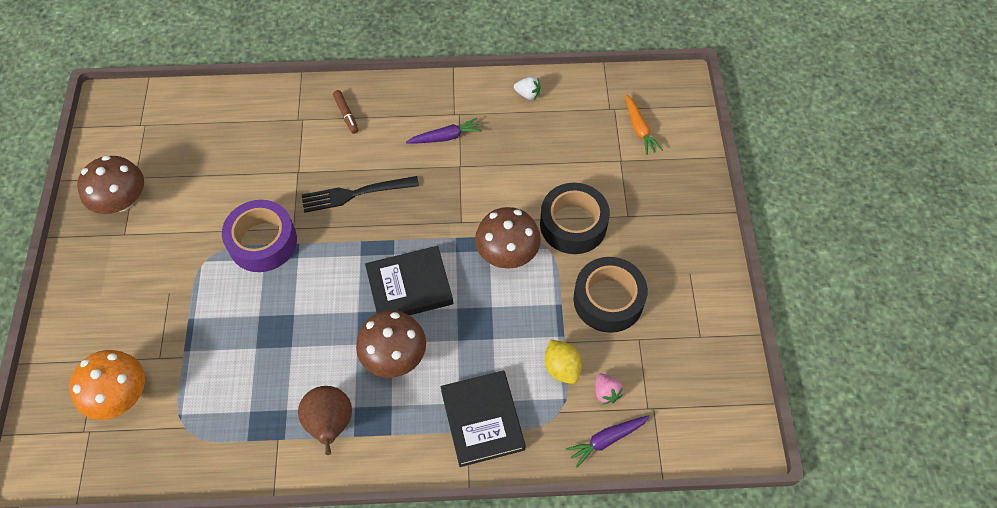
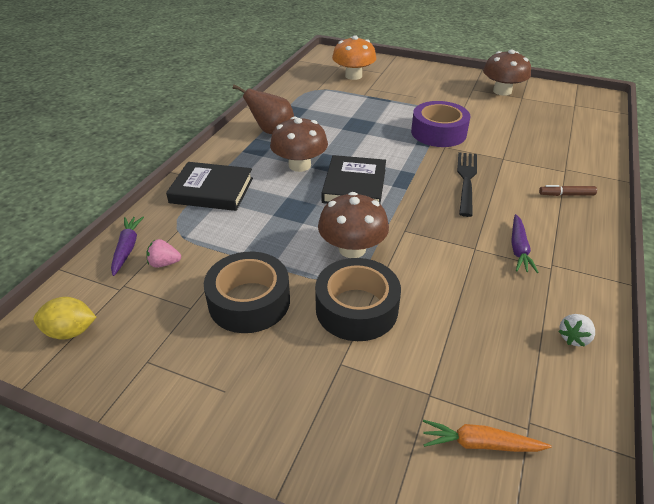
camera: 115 degrees right, 20 degrees down
yellow lemon [545,339,582,384] -> yellow lemon moved to [33,297,96,340]

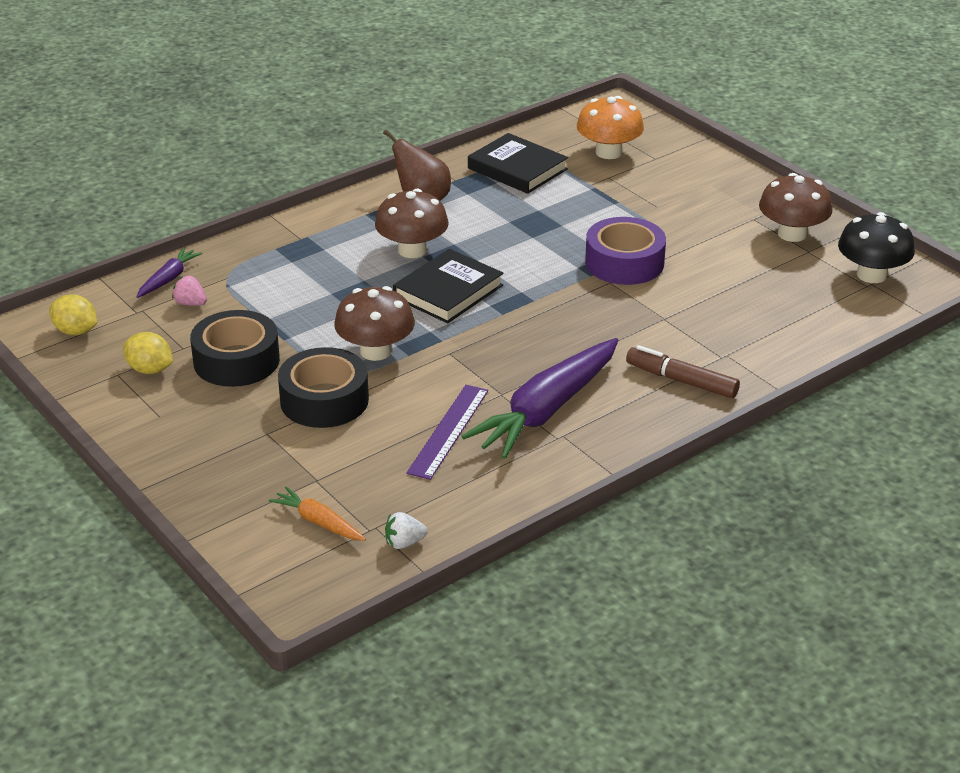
camera: 30 degrees right, 5 degrees down
black book [166,162,253,211] -> black book moved to [468,133,568,194]
black fork [457,152,477,217] -> none
purple carrot [511,214,539,273] -> purple carrot [462,338,619,459], size x2.12
brown marker [539,185,597,196] -> brown marker [626,345,740,398], size x1.59
white strawberry [558,314,595,347] -> white strawberry moved to [385,512,428,549]
none -> yellow lemon [123,332,173,374]
none -> purple ruler [407,385,488,480]
none -> black mushroom [838,212,915,283]

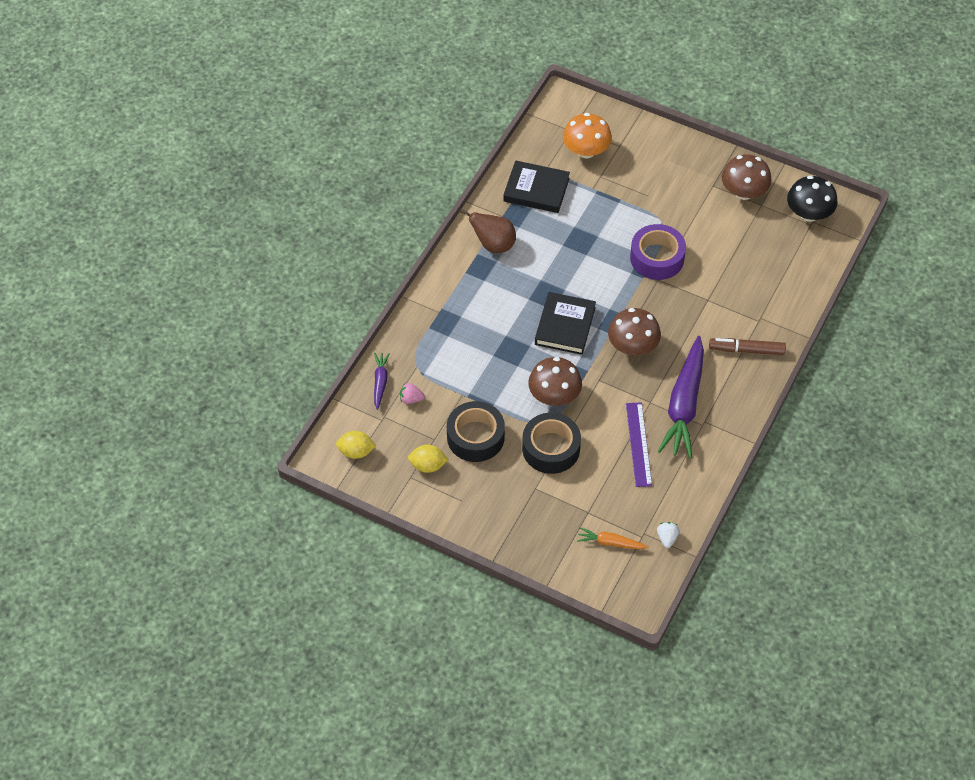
camera: 25 degrees left, 20 degrees up
brown mushroom [375,189,449,258] -> brown mushroom moved to [608,308,661,355]
white strawberry [385,512,428,549] -> white strawberry turned 135 degrees clockwise [657,522,679,548]

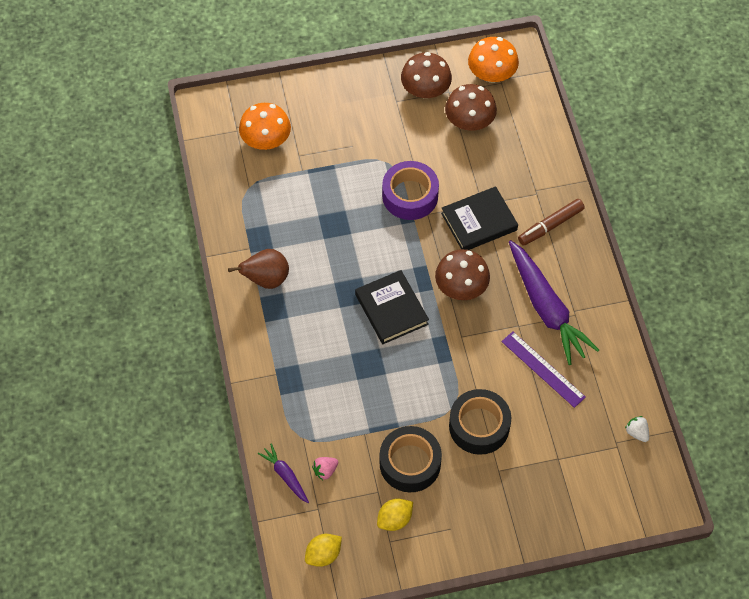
camera: 40 degrees left, 5 degrees up
black book [503,161,570,213] -> black book moved to [441,186,518,250]
brown mushroom [528,357,582,406] -> brown mushroom moved to [445,84,497,131]
orange carrot [577,527,649,549] -> none
black mushroom [787,175,838,222] -> orange mushroom [468,37,519,83]

